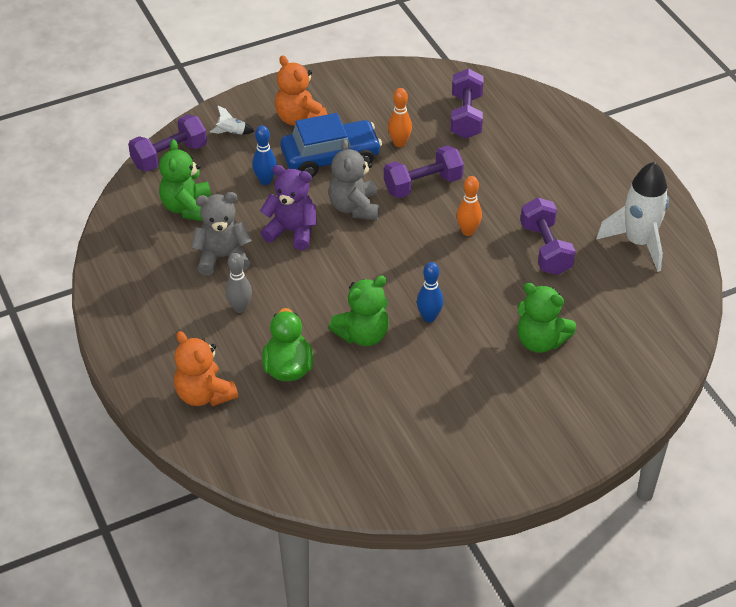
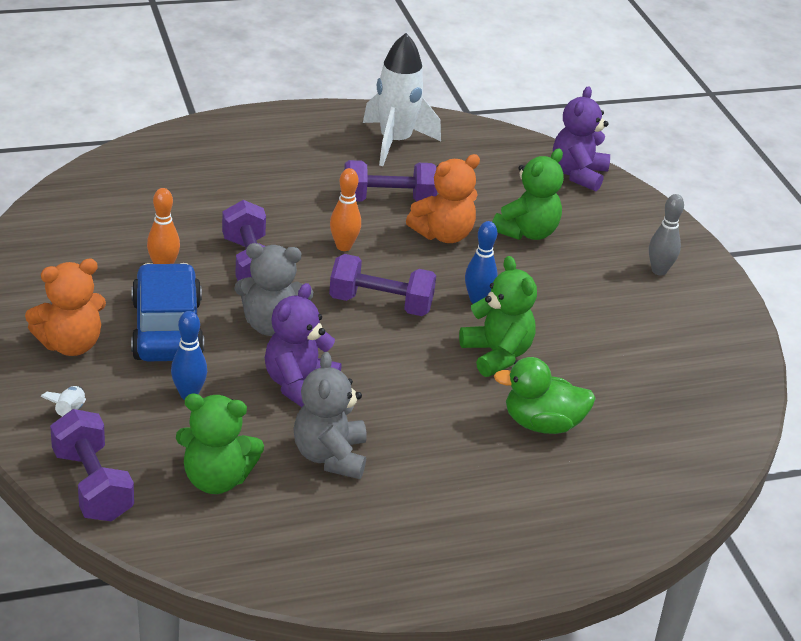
camera: 85 degrees left, 10 degrees down
orange teddy bear [174,331,238,407] -> orange teddy bear moved to [406,154,480,243]
grey bowling pin [225,253,252,313] -> grey bowling pin moved to [649,194,684,276]
purple dumbbell [451,68,484,139] -> purple dumbbell moved to [329,254,436,316]
none -> purple teddy bear [553,86,610,191]

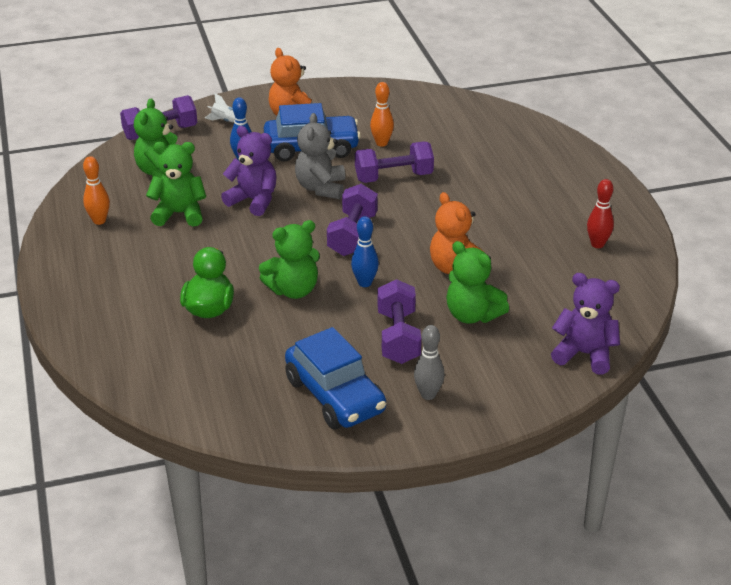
camera: 95 degrees right, 0 degrees up
grey teddy bear [293,352,367,479] -> green teddy bear [146,142,206,227]
orange bowling pin [330,168,361,251] -> orange bowling pin moved to [83,156,110,225]
purple dumbbell [344,160,437,201] -> purple dumbbell moved to [377,279,421,364]
white rocket [363,33,441,166] -> red bowling pin [587,179,614,248]
none -> blue car [285,327,386,429]

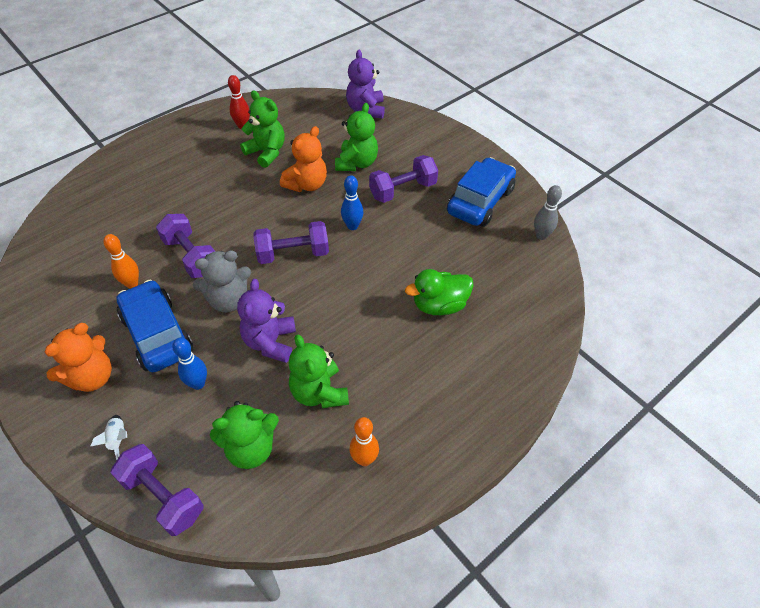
camera: 115 degrees left, 15 degrees up
green teddy bear [259,220,320,299] -> green teddy bear moved to [240,90,285,168]
grey bowling pin [414,325,444,400] -> grey bowling pin moved to [534,185,562,240]

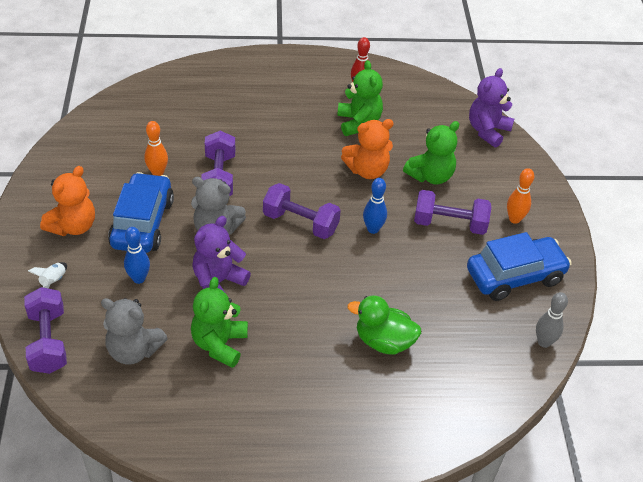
camera: 35 degrees right, 5 degrees down
orange teddy bear [45,323,112,392] -> orange teddy bear turned 45 degrees counterclockwise [40,166,95,236]
green teddy bear [210,401,279,469] -> grey teddy bear [101,298,168,365]
orange bowling pin [349,417,379,466] -> orange bowling pin moved to [507,168,534,224]

